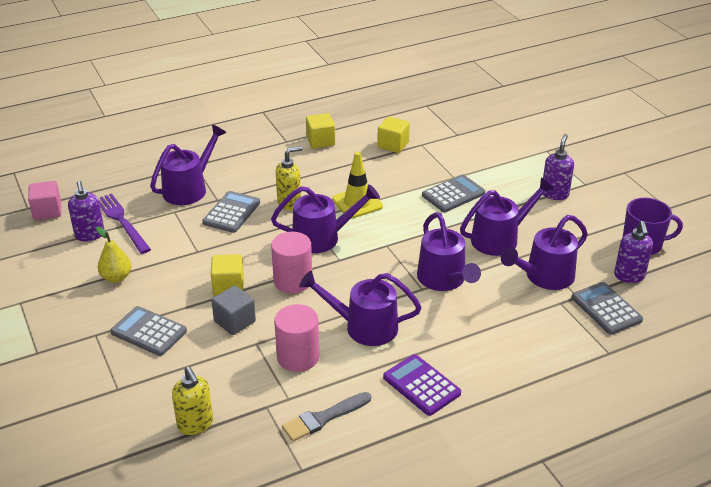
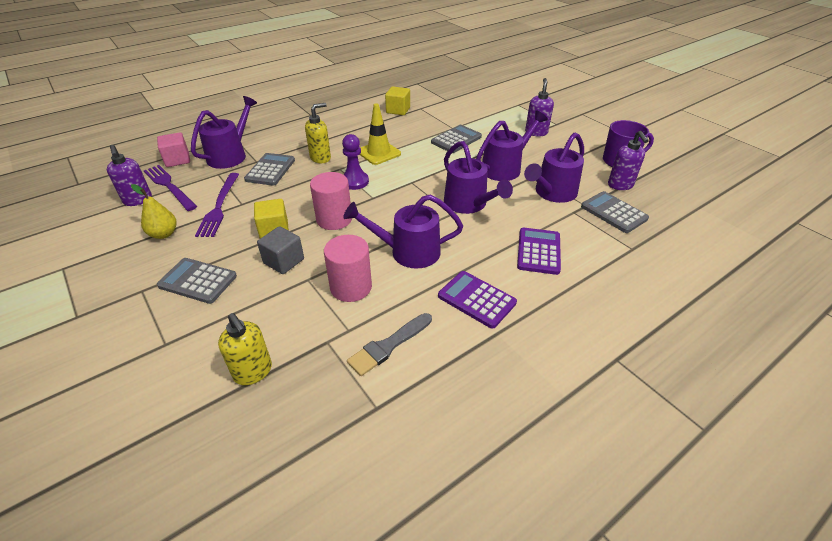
camera: 10 degrees left, 5 degrees up
pink cube [28,181,61,220] -> pink cube moved to [157,132,190,167]
purple watering can [271,184,380,253] -> purple pawn [342,134,369,190]
yellow cube [306,113,335,149] -> none
none -> purple fork [195,173,239,237]
none -> purple calculator [517,228,561,275]

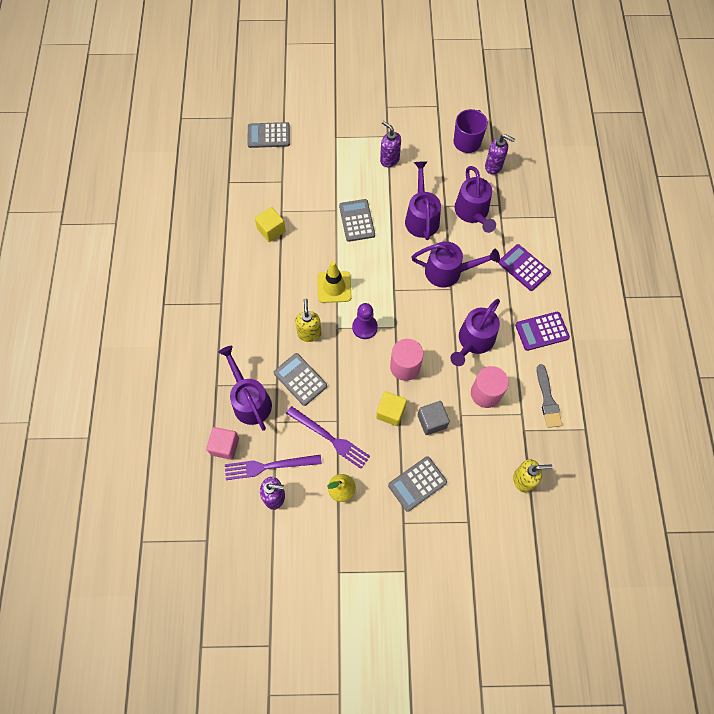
camera: 55 degrees left, 25 degrees up
grey calculator [581,191,649,233] -> grey calculator moved to [247,122,290,148]

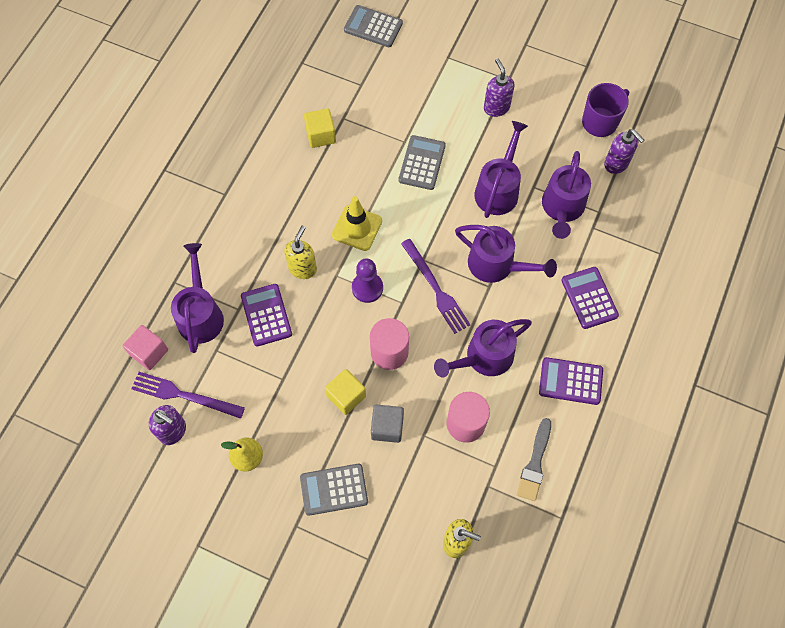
camera: 25 degrees right, 0 degrees up
grey calculator [274,353,327,406] -> purple calculator [241,284,292,347]
purple fork [286,406,370,469] -> purple fork moved to [401,239,471,334]

